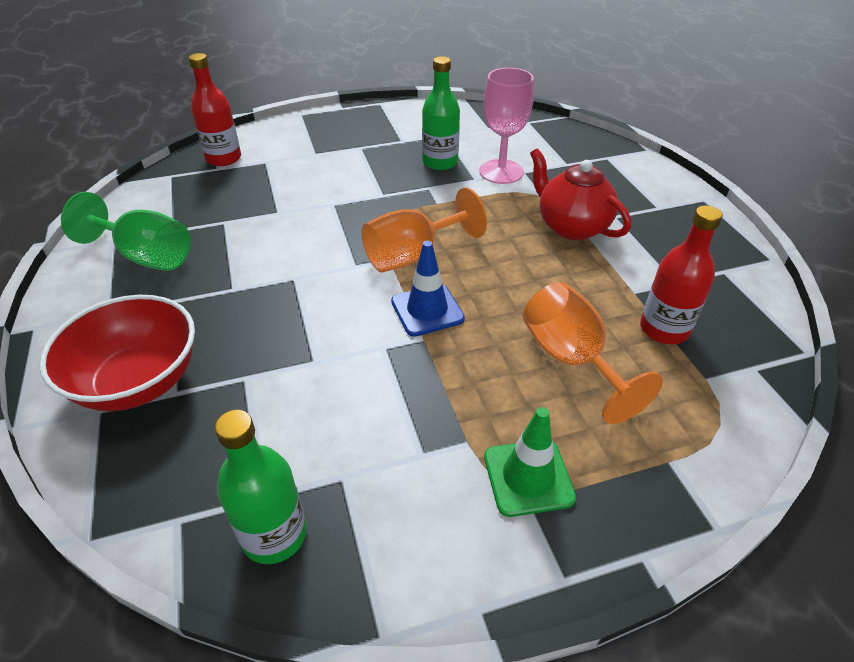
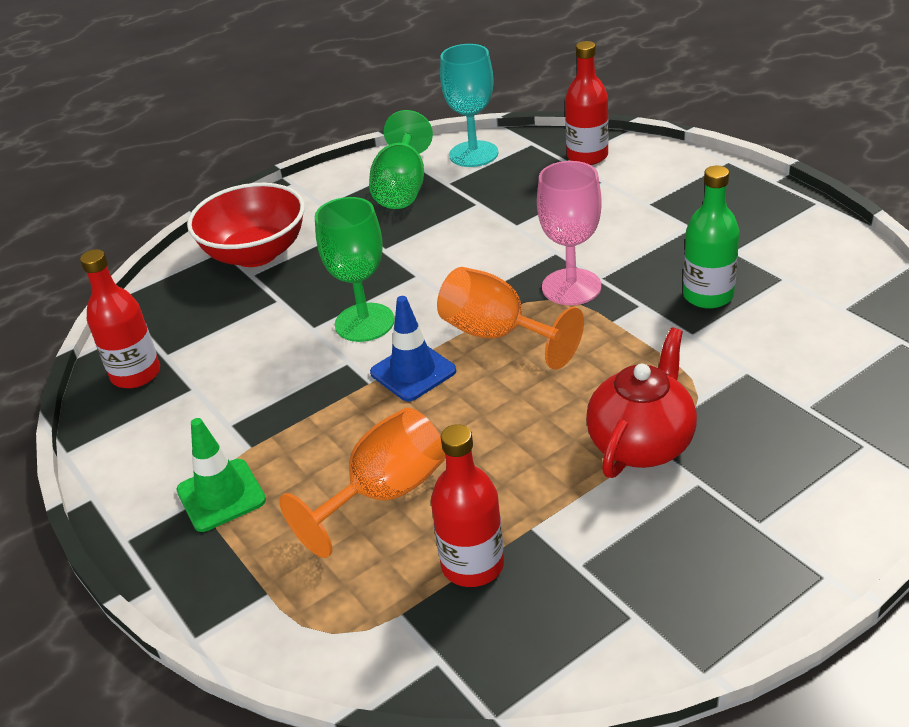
camera: 75 degrees right, 5 degrees down
green bottle [215,410,307,564] -> red bottle [80,249,160,388]
pink goblet [479,68,534,184] -> pink goblet moved to [537,161,601,305]
none -> green goblet [315,197,395,342]
none -> turquoise goblet [440,44,498,167]

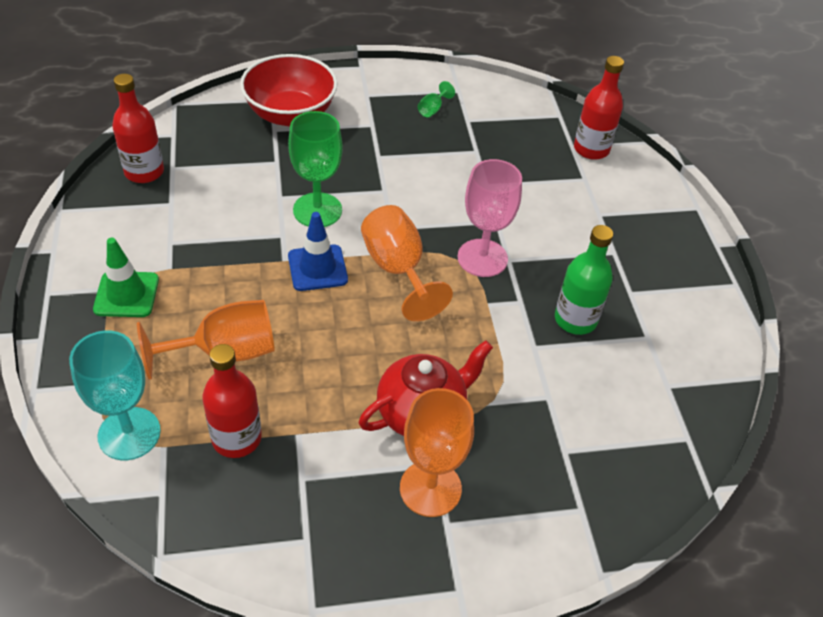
camera: 20 degrees right, 10 degrees up
green goblet [369,110,433,209] -> green goblet [418,81,455,117], size x0.44
turquoise goblet [440,44,498,167] -> turquoise goblet moved to [69,330,161,460]
none -> orange goblet [400,388,474,517]

